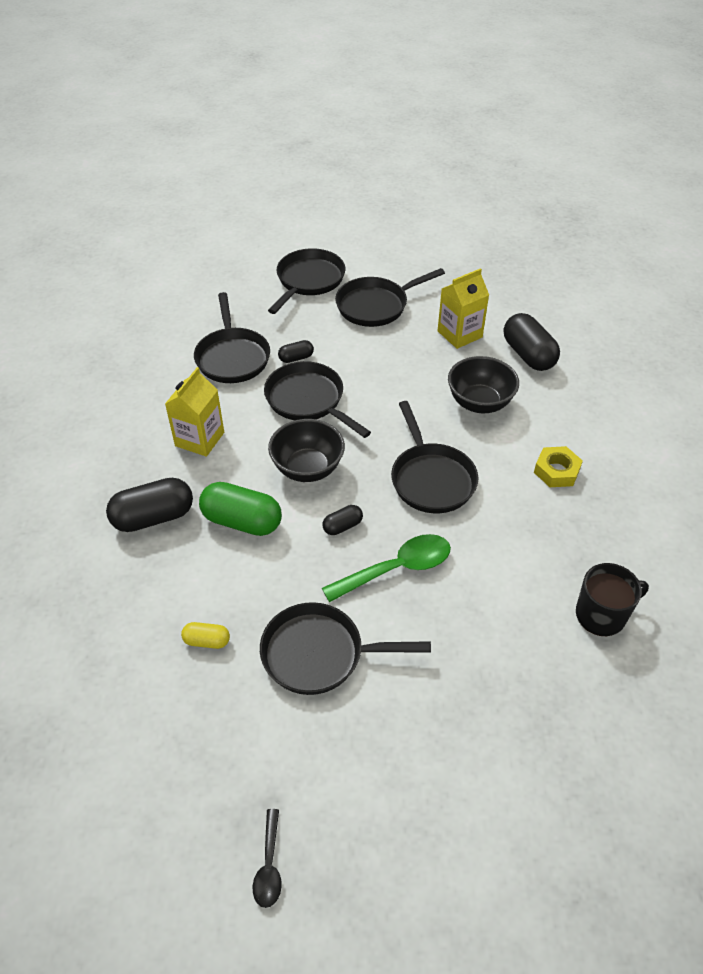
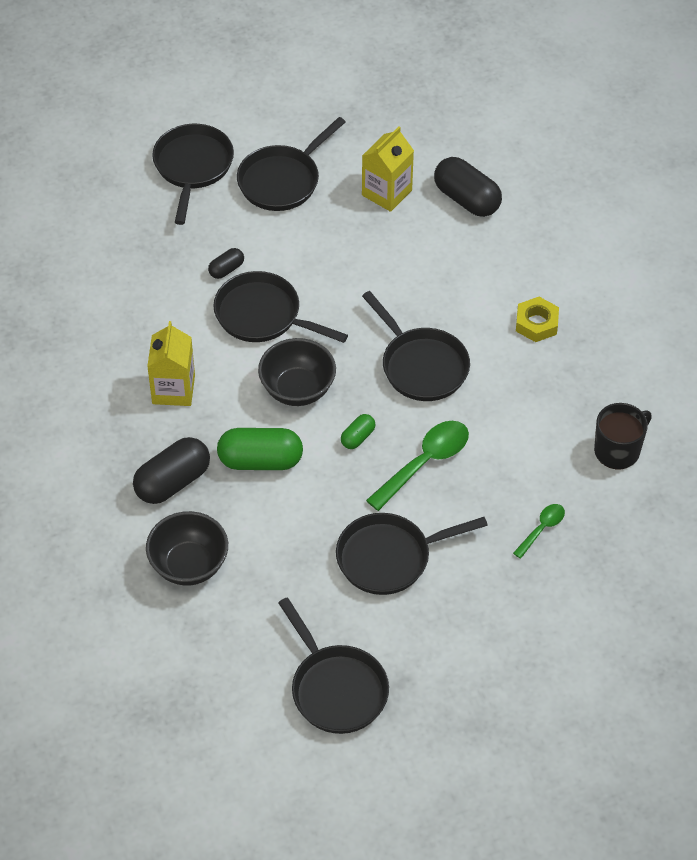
camera: 20 degrees left, 5 degrees up
yellow capsule [181,622,230,649] -> none
black pan [194,292,270,383] -> black pan moved to [278,597,389,734]
black spoon [253,809,282,908] -> none
black capsule [322,505,363,535] -> green capsule [341,414,375,449]
black bowl [448,356,519,413] -> black bowl moved to [146,511,228,586]
none -> green spoon [513,504,565,559]

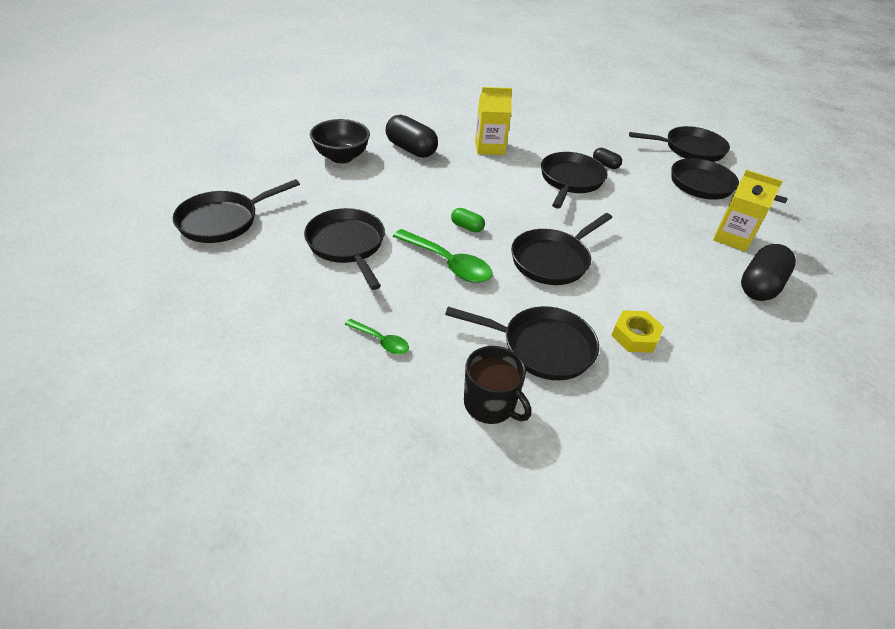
camera: 80 degrees right, 10 degrees down
green capsule [217,428,303,470] -> none
black bowl [258,338,336,406] -> none
none -> black pan [445,306,599,380]

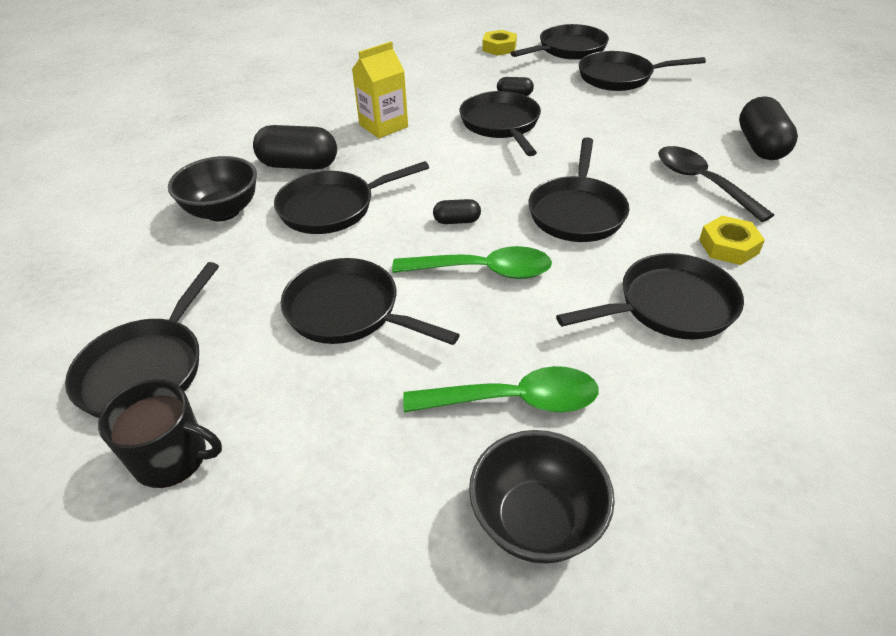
camera: 30 degrees left, 0 degrees up
green spoon [345,319,409,354] -> green spoon [403,366,599,412], size x1.82
green capsule [451,208,485,232] -> black capsule [433,199,481,224]
black mug [464,346,531,424] -> black mug moved to [98,379,222,488]
yellow carton [713,170,783,252] -> none
none -> black pan [274,161,429,234]
none -> black bowl [469,430,615,564]
none -> yellow nut [482,30,517,56]
none -> black spoon [658,146,774,222]

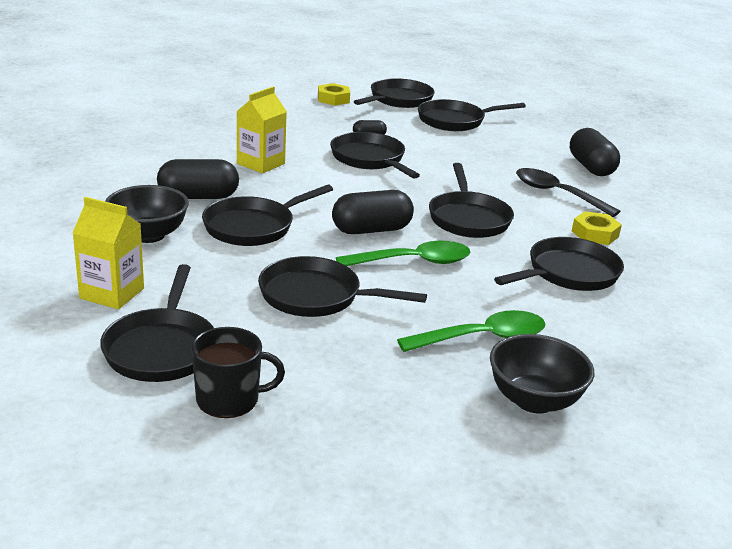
camera: 20 degrees left, 15 degrees down
black capsule [433,199,481,224] -> black capsule [332,190,414,234], size x1.96
none -> yellow carton [72,197,144,309]

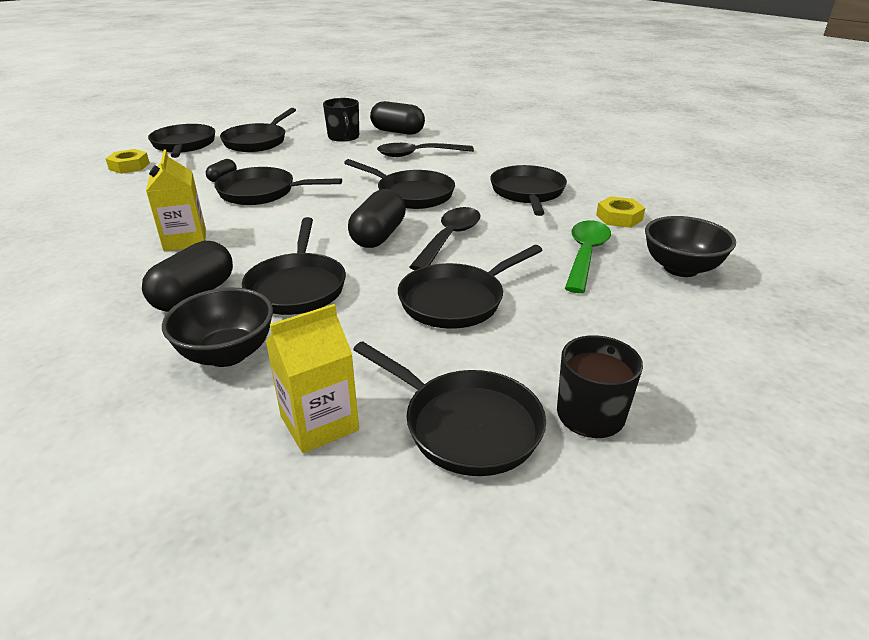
camera: 50 degrees left, 5 degrees up
green spoon [336,241,471,266] -> black spoon [410,207,480,270]
yellow nut [572,211,622,245] -> yellow nut moved to [596,196,645,228]
none -> black mug [323,98,359,142]

